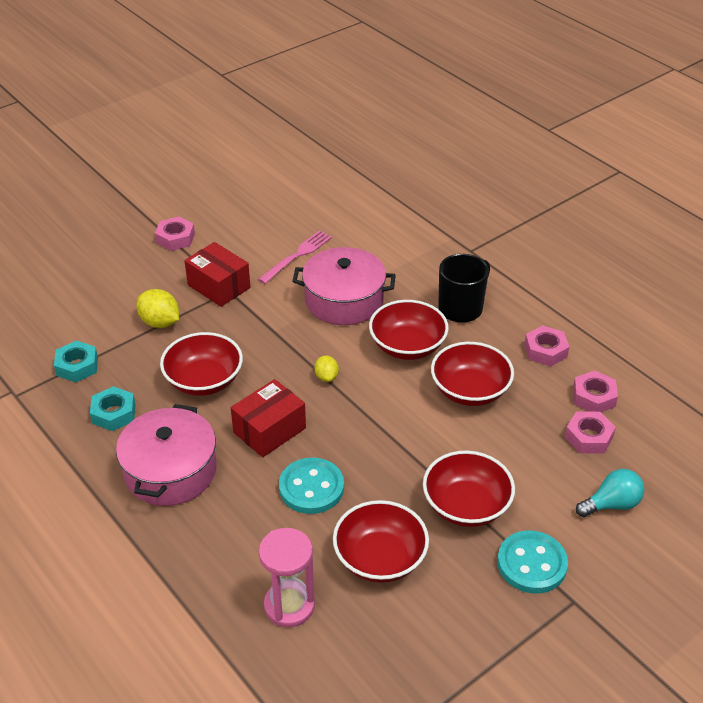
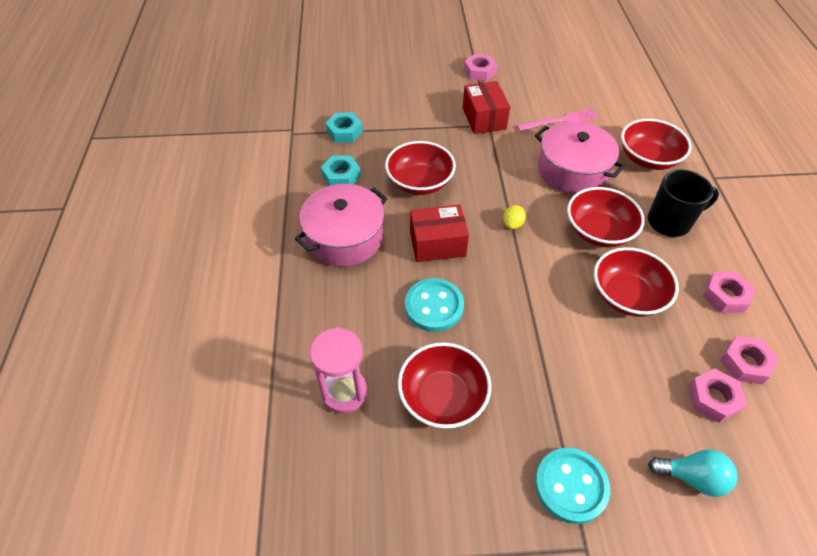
camera: 35 degrees right, 10 degrees up
yellow lemon [136,289,179,328] -> none
red bowl [423,451,515,527] -> red bowl moved to [621,119,692,170]

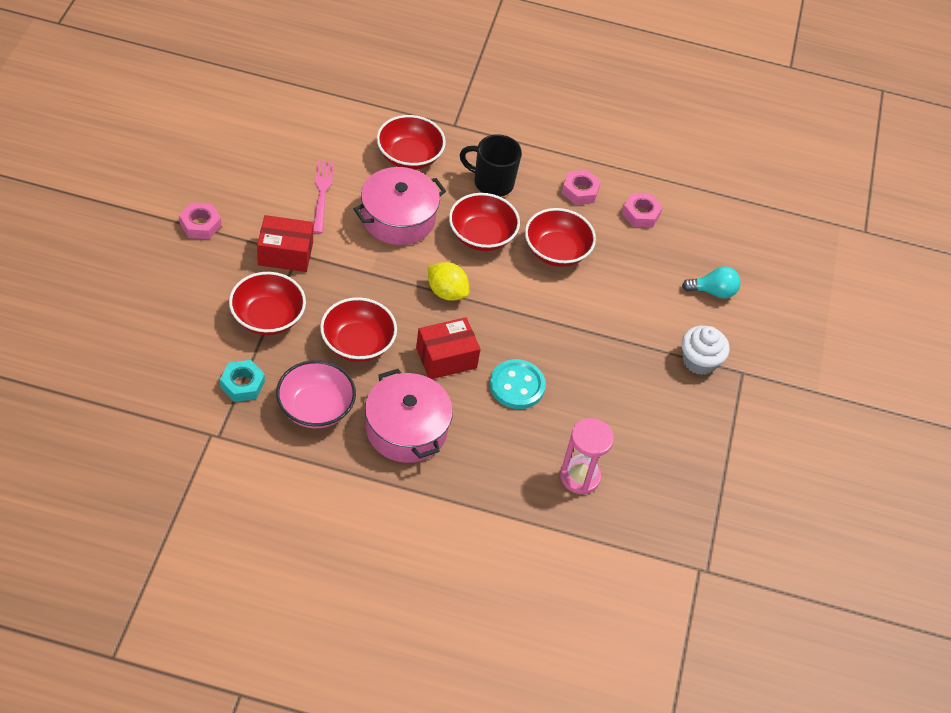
camera: 80 degrees left, 0 degrees up
turquoise nut [321,156,361,186] -> pink bowl [276,360,356,428]
red bowl [398,342,491,429] -> red bowl moved to [229,272,306,335]
red box [410,205,469,262] -> red box turned 60 degrees clockwise [416,317,481,379]
yellow lemon [503,205,526,229] -> yellow lemon [428,262,469,301], size x1.65
turquoise button [535,448,610,524] -> white cupcake [681,326,730,375]
black mug [648,170,719,237] -> black mug turned 75 degrees counterclockwise [460,134,522,197]
turquoise light bulb [648,449,737,497] -> turquoise light bulb turned 60 degrees clockwise [682,266,741,299]
pink nut [688,368,747,423] -> none

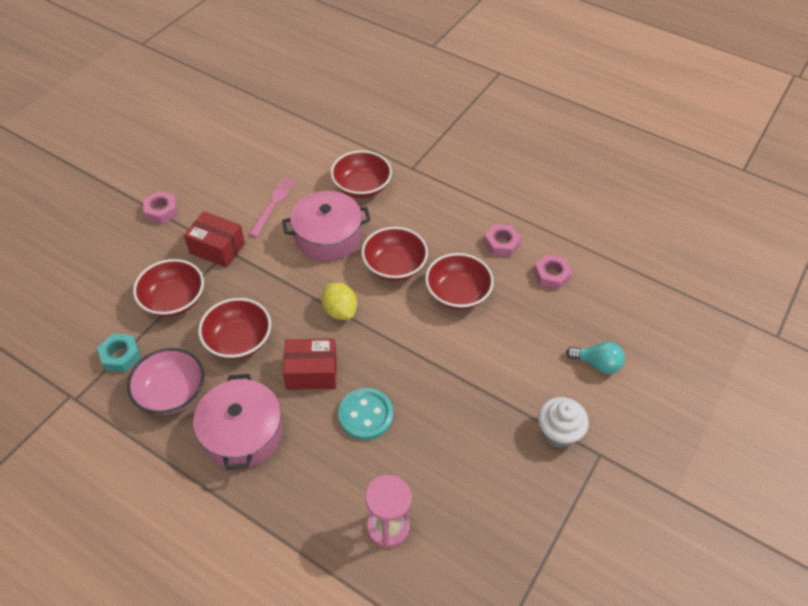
camera: 25 degrees right, 0 degrees up
black mug [460,134,522,197] -> none

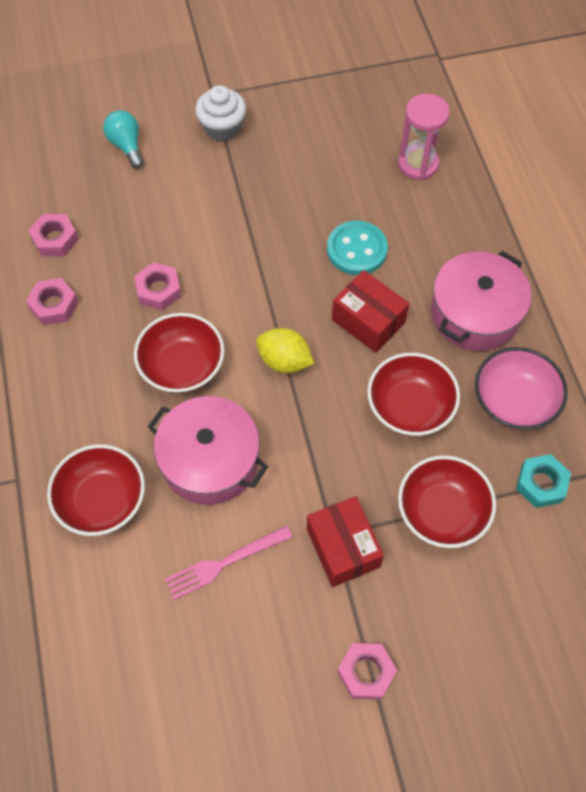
camera: 135 degrees left, 10 degrees up
yellow lemon [321,283,357,320] -> yellow lemon turned 75 degrees counterclockwise [256,328,314,373]
red bowl [425,253,494,310] -> pink nut [134,262,181,310]

